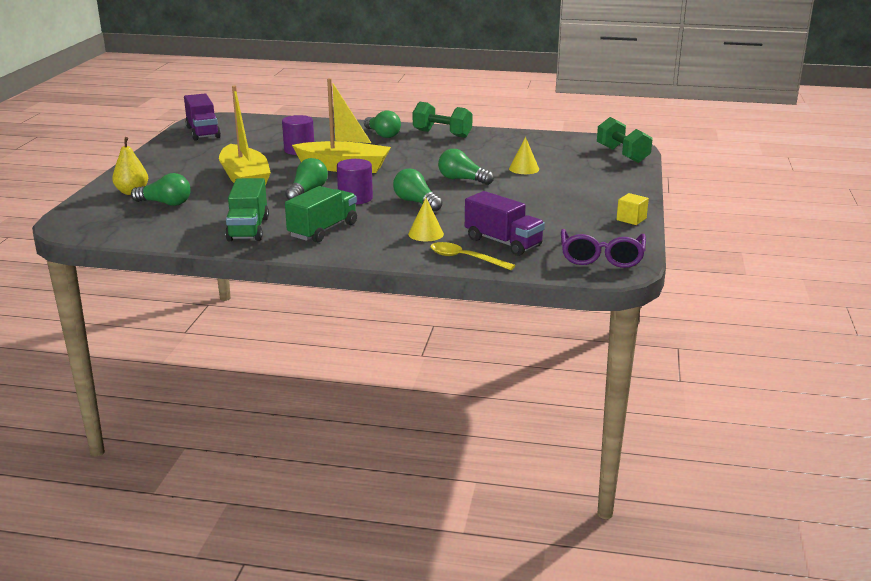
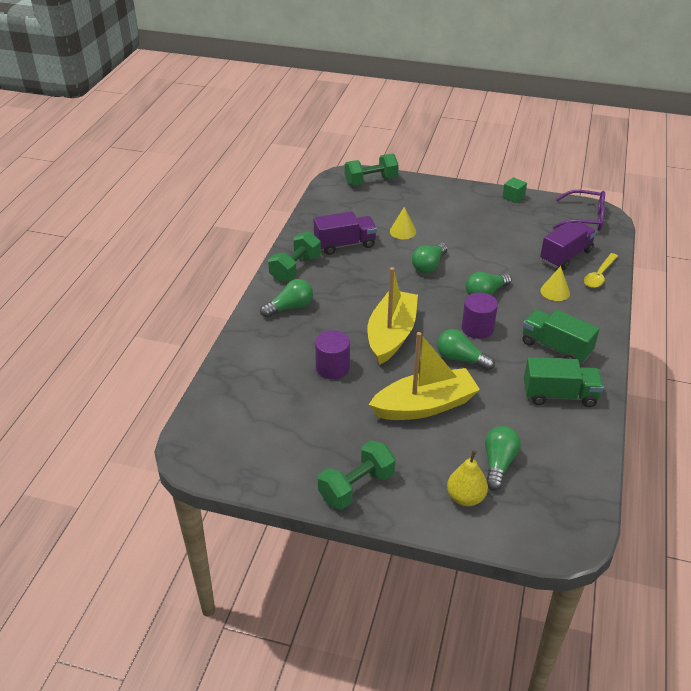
camera: 85 degrees left, 15 degrees up
purple truck [184,93,221,141] -> purple truck moved to [314,211,377,255]
yellow cube [617,193,649,225] -> green cube [502,177,527,203]
none -> green dumbbell [318,440,396,509]

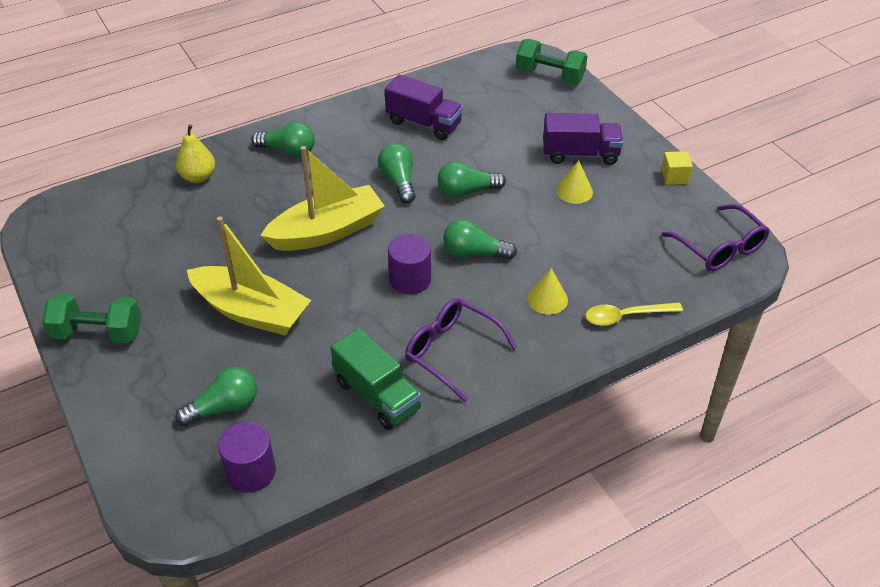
camera: 45 degrees right, 5 degrees up
green dumbbell [268,231,321,282] -> none
purple cylinder [315,330,350,379] -> purple cylinder moved to [218,422,276,493]
yellow cone [390,207,416,239] -> yellow cone moved to [556,160,593,204]
green light bulb [437,329,495,370] -> green light bulb moved to [378,143,416,203]
yellow pear [447,450,488,506] -> yellow pear moved to [176,124,215,183]
green cube [502,177,527,203] -> yellow cube [661,151,693,185]
green truck [522,310,600,364] -> purple glasses [405,298,517,402]
purple truck [540,221,597,270] -> purple truck moved to [543,113,623,165]

